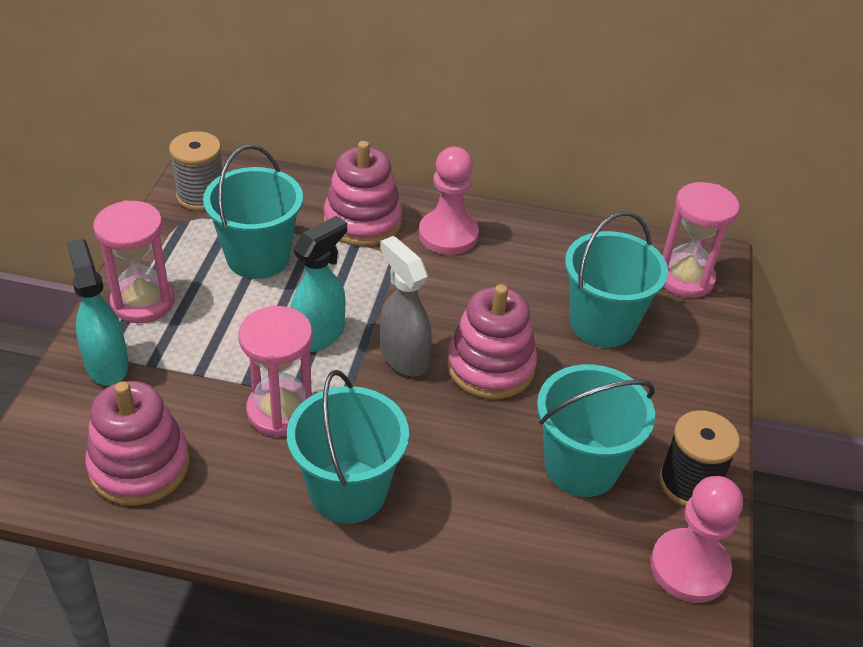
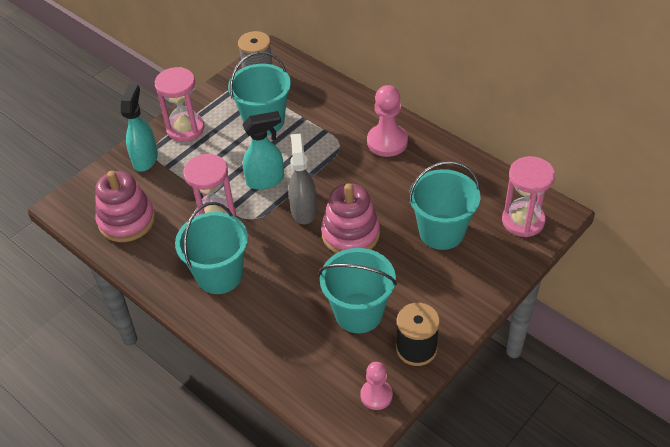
camera: 35 degrees right, 5 degrees up
pink stacking toy [324,141,402,246] -> none
pink pawn [651,476,743,603] -> pink pawn [360,362,393,410], size x0.63

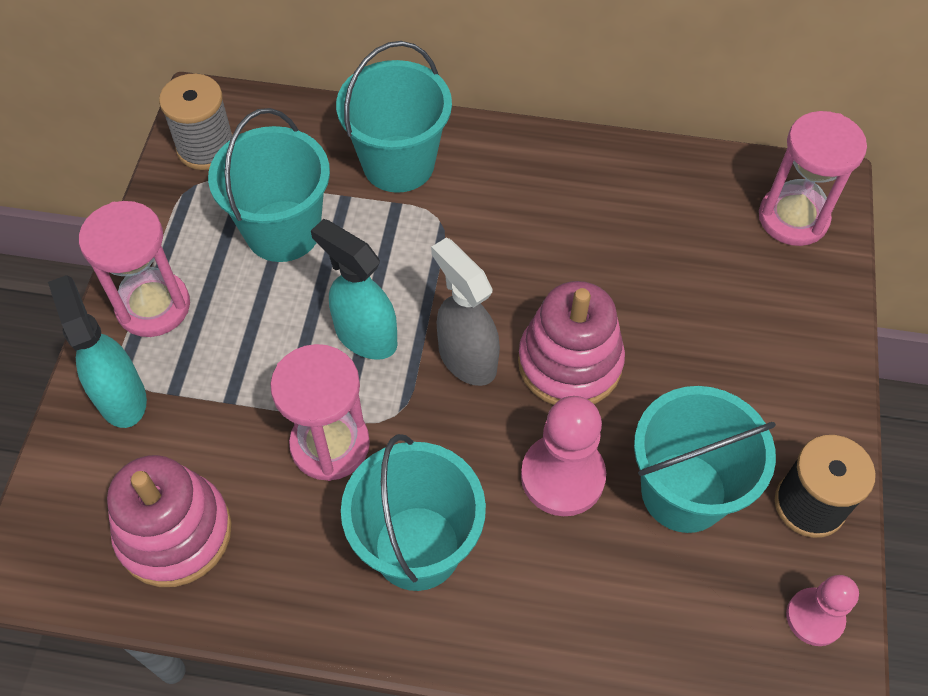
camera: 35 degrees left, 10 degrees up
turquoise spray bottle [242,111,284,190] -> turquoise spray bottle turned 90 degrees counterclockwise [311,219,398,360]
pink pawn [367,85,408,157] -> pink pawn moved to [521,396,606,516]
turquoise bucket [409,161,480,250] -> turquoise bucket moved to [336,41,452,193]

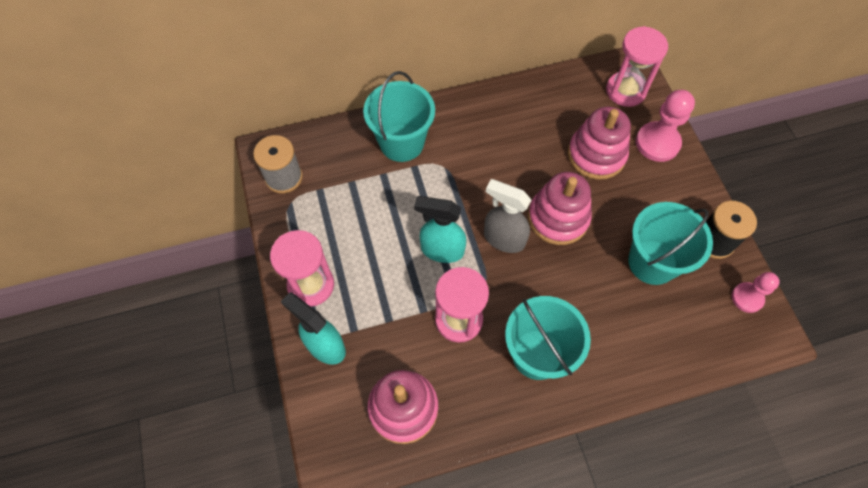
camera: 25 degrees left, 5 degrees up
turquoise bucket [208,108,330,262] -> none
pink pawn [521,396,606,516] -> pink pawn moved to [636,90,695,162]
none -> pink stacking toy [568,107,631,180]

